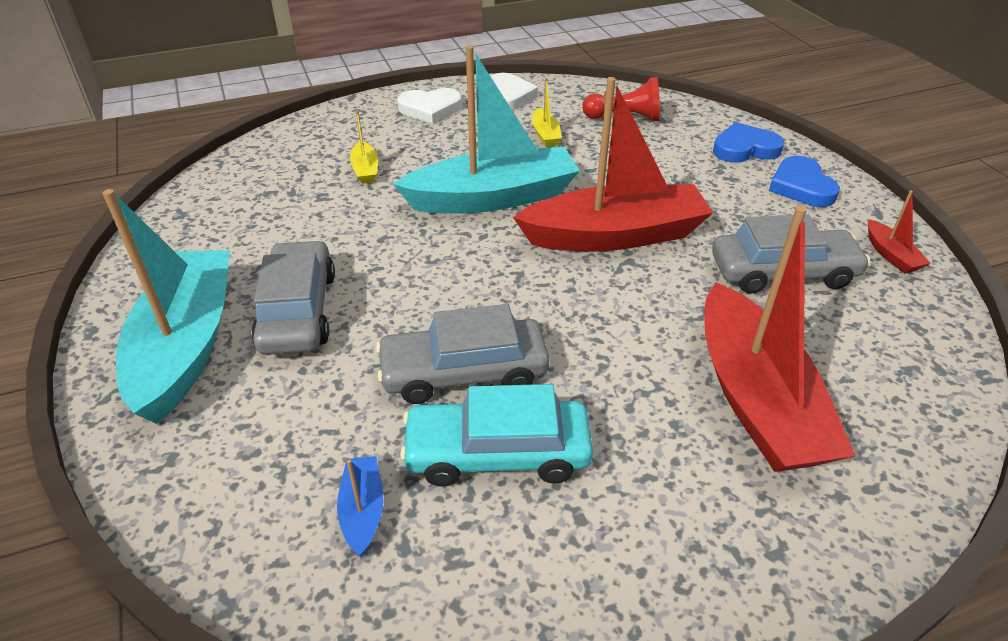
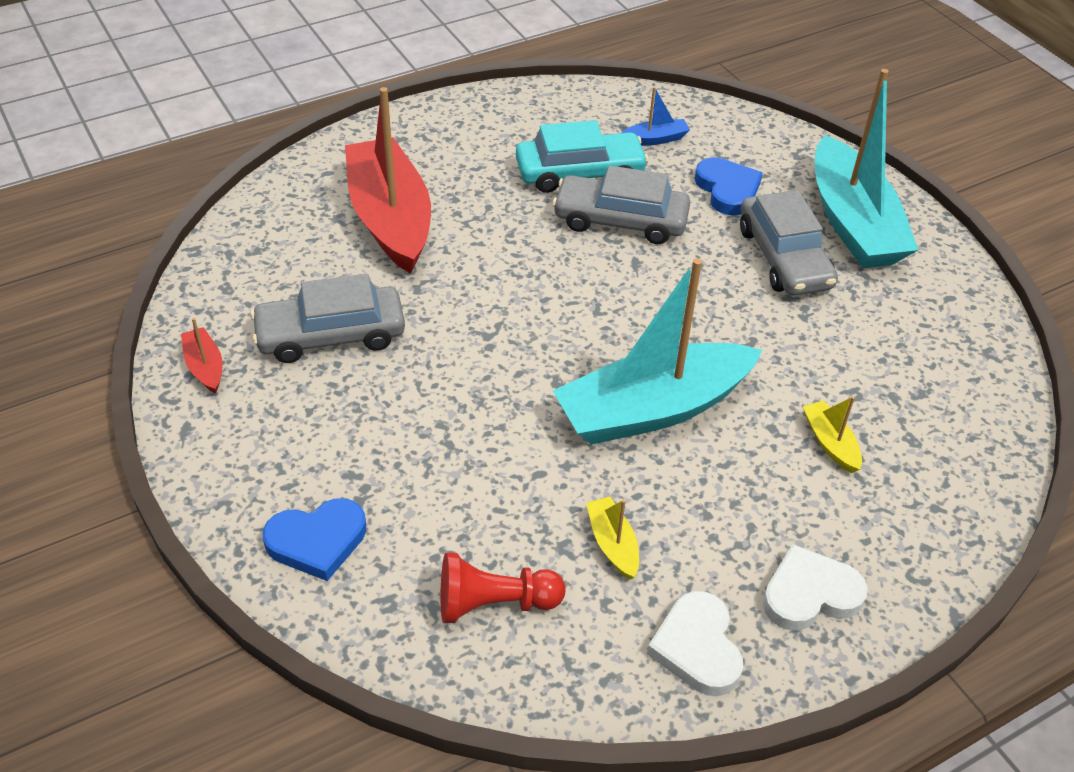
camera: 170 degrees right, 5 degrees up
blue boat [337,456,384,556] -> blue boat turned 90 degrees counterclockwise [621,87,690,146]
grey car [376,304,550,404] -> grey car turned 150 degrees counterclockwise [552,166,690,244]
red boat [513,77,713,251] -> none
blue heart [769,156,840,207] -> blue heart moved to [695,157,762,215]

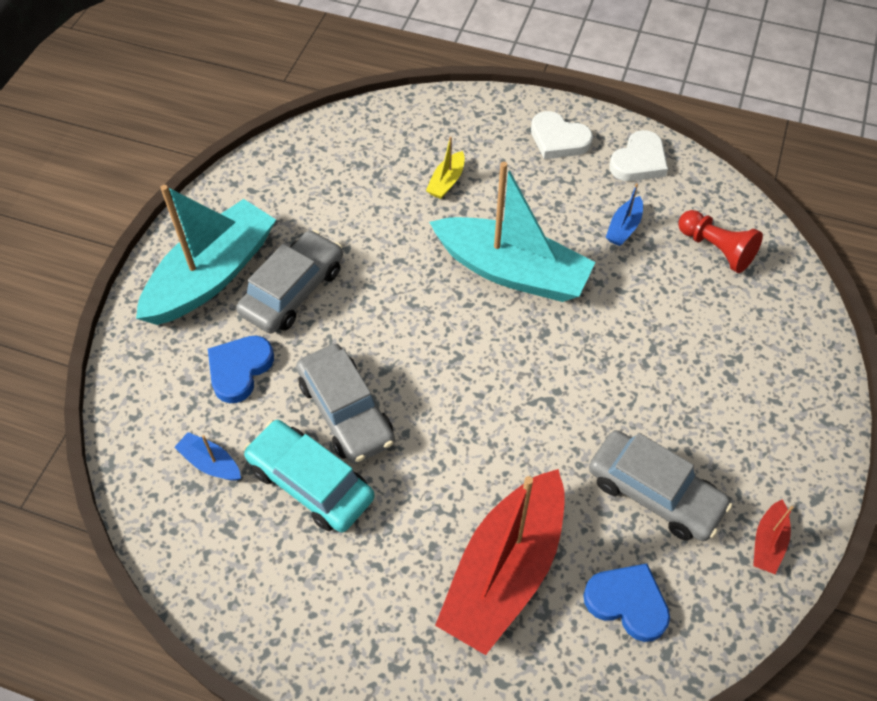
camera: 130 degrees left, 10 degrees up
blue heart [263,498,366,581] -> blue heart moved to [583,563,670,642]
yellow boat [586,497,639,579] -> blue boat [606,183,643,246]

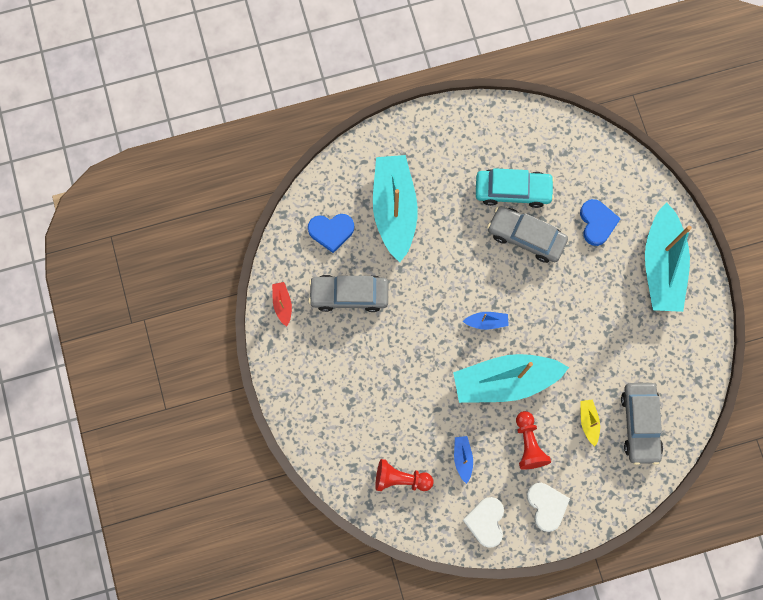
camera: 145 degrees right, 20 degrees up
blue boat [174,432,241,480] -> blue boat moved to [463,312,509,330]
grey car [236,230,343,334] -> grey car moved to [621,383,663,465]
red boat [435,469,565,655] -> turquoise boat [373,155,418,262]
white heart [531,111,593,159] -> white heart turned 75 degrees clockwise [526,483,570,532]
none -> red pawn [516,411,551,470]

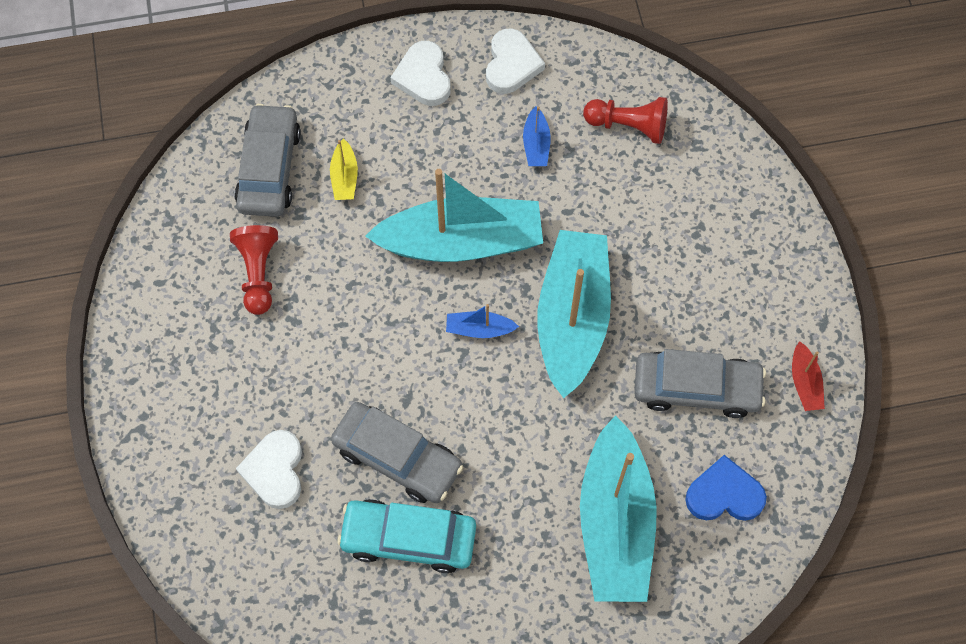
camera: 175 degrees left, 10 degrees down
red pawn [516,411,551,470] -> red pawn moved to [230,225,278,315]
blue heart [580,199,621,246] -> white heart [236,430,302,509]
turquoise boat [645,202,692,312] -> turquoise boat moved to [537,230,611,399]

